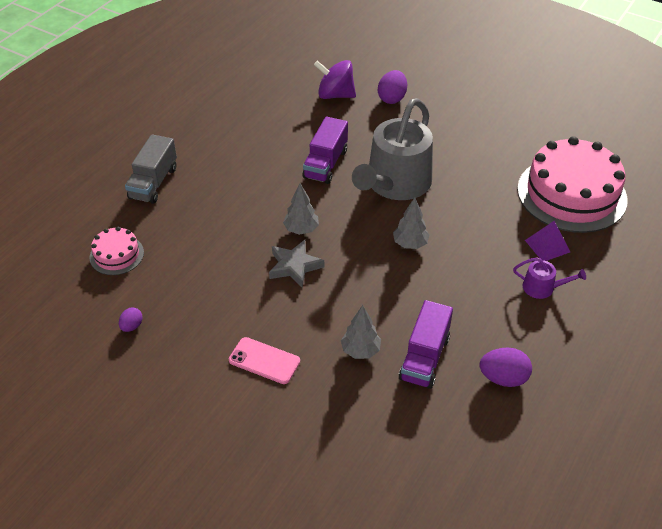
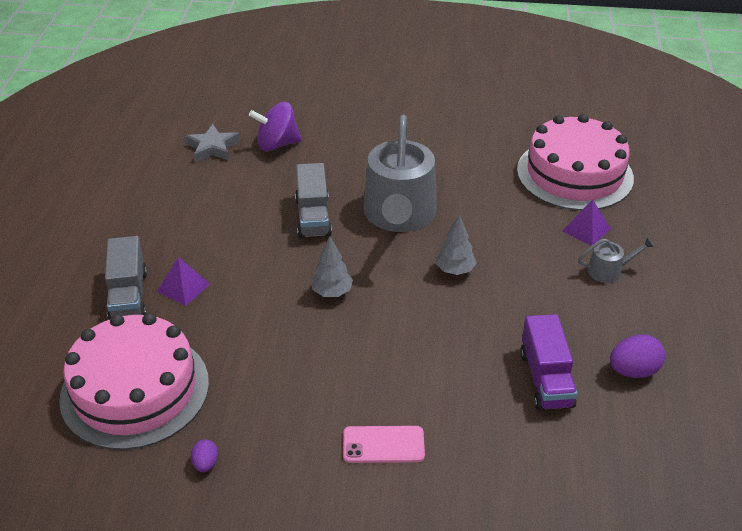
camera: 25 degrees left, 5 degrees down
pink cake [89,227,144,275] -> pink cake [59,313,209,450], size x2.14
grey star [269,240,324,288] -> grey star moved to [185,124,240,162]
purple truck [303,116,348,184] -> grey truck [295,163,332,238]
grey tree [341,305,381,359] -> none
purple egg [378,70,407,104] -> none
purple watering can [513,257,586,299] -> grey watering can [578,237,654,283]
none -> purple pyramid [157,257,210,306]

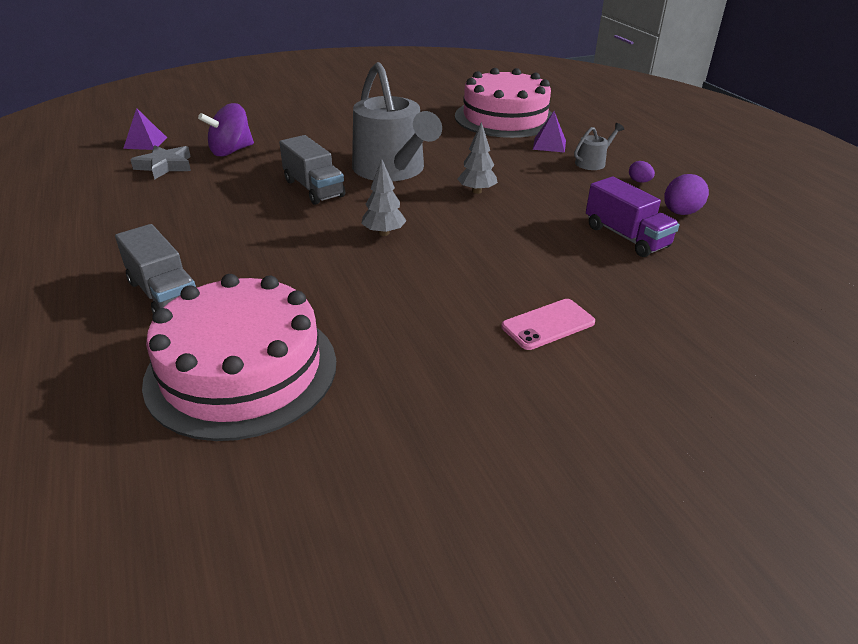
camera: 30 degrees left, 5 degrees down
purple pyramid [157,257,210,306] -> purple pyramid moved to [123,108,167,150]
purple egg [191,439,218,472] -> purple egg moved to [629,161,655,183]

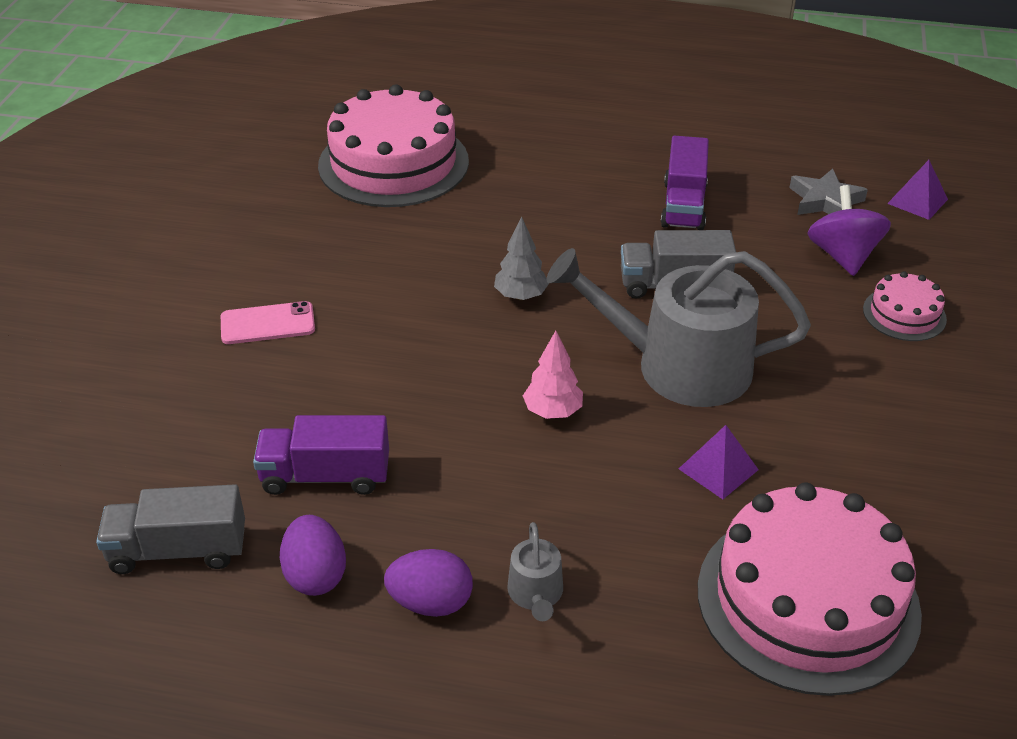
camera: 125 degrees right, 5 degrees up
grey truck [115,224,196,313] -> grey truck moved to [96,484,245,574]
grey tree [457,122,498,194] -> pink tree [523,331,583,419]
pink phone [501,299,595,350] -> pink phone turned 75 degrees clockwise [221,301,315,344]
purple pyramid [533,111,566,153] -> purple pyramid moved to [679,425,759,499]
purple egg [629,161,655,183] -> purple egg [384,549,473,617], size x1.75
none -> purple truck [661,136,709,230]
none -> pink cake [863,271,947,341]

